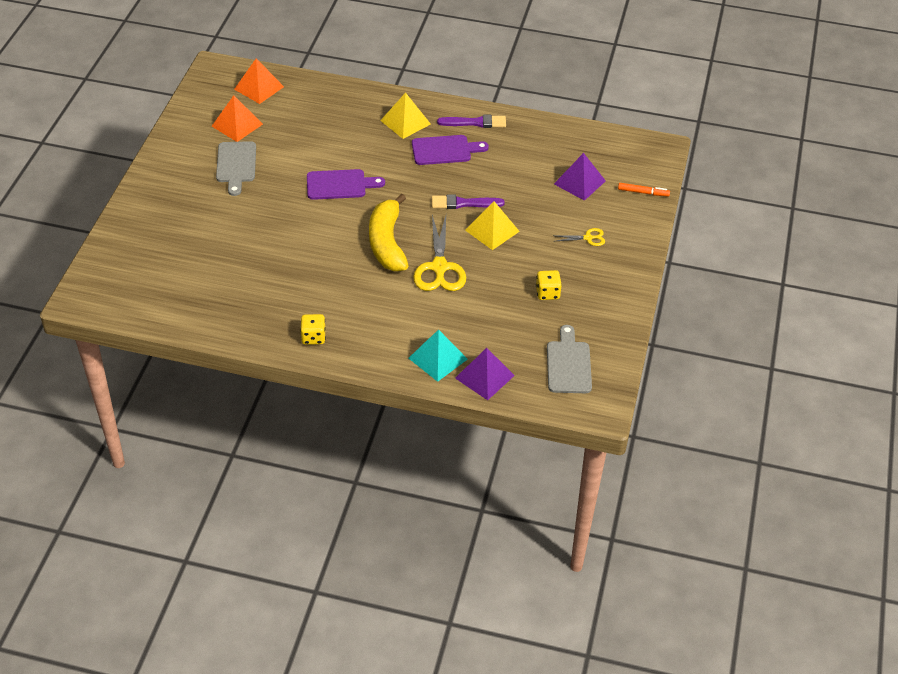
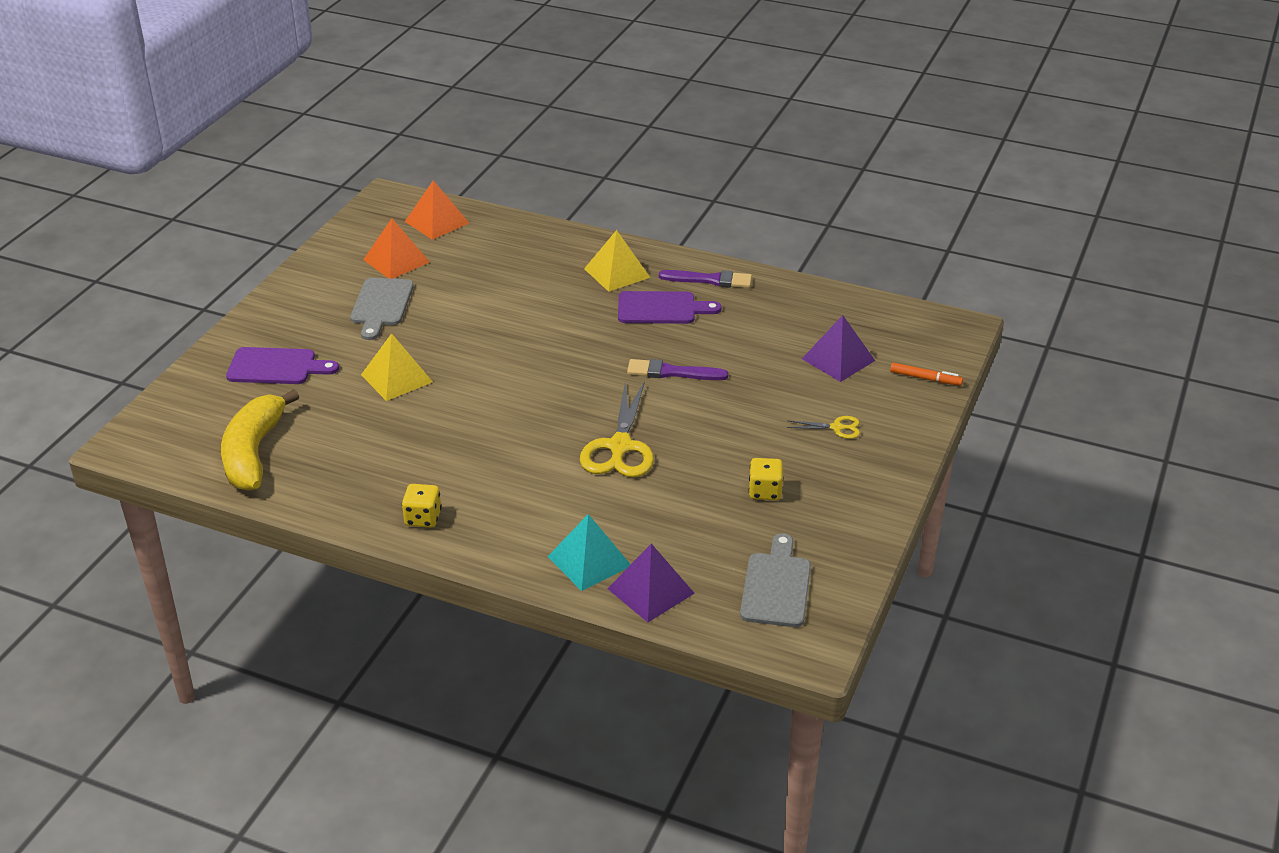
camera: 10 degrees right, 10 degrees down
purple cutting board [307,169,385,200] -> purple cutting board moved to [226,347,339,384]
yellow banana [369,193,409,271] -> yellow banana moved to [221,389,299,491]
yellow pyramid [465,201,520,250] -> yellow pyramid moved to [361,333,433,401]

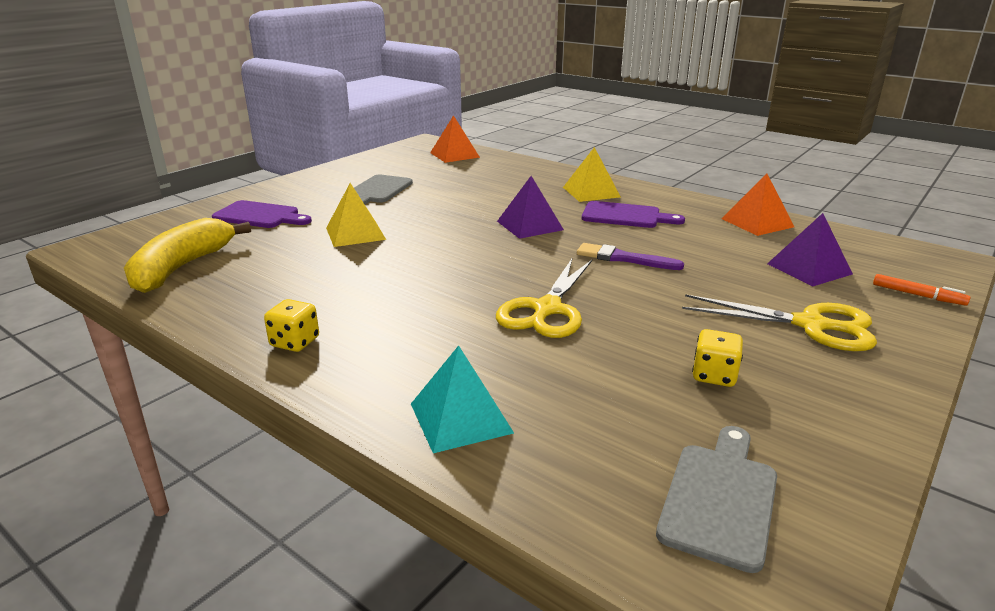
camera: 15 degrees right, 10 degrees down
orange pyramid [363,218,430,279] -> orange pyramid moved to [722,174,794,236]
purple pyramid [608,544,695,622] -> purple pyramid moved to [497,176,564,239]
purple brush [659,270,752,288] -> none
yellow scissors [787,416,860,439] -> yellow scissors [682,294,877,351], size x2.07

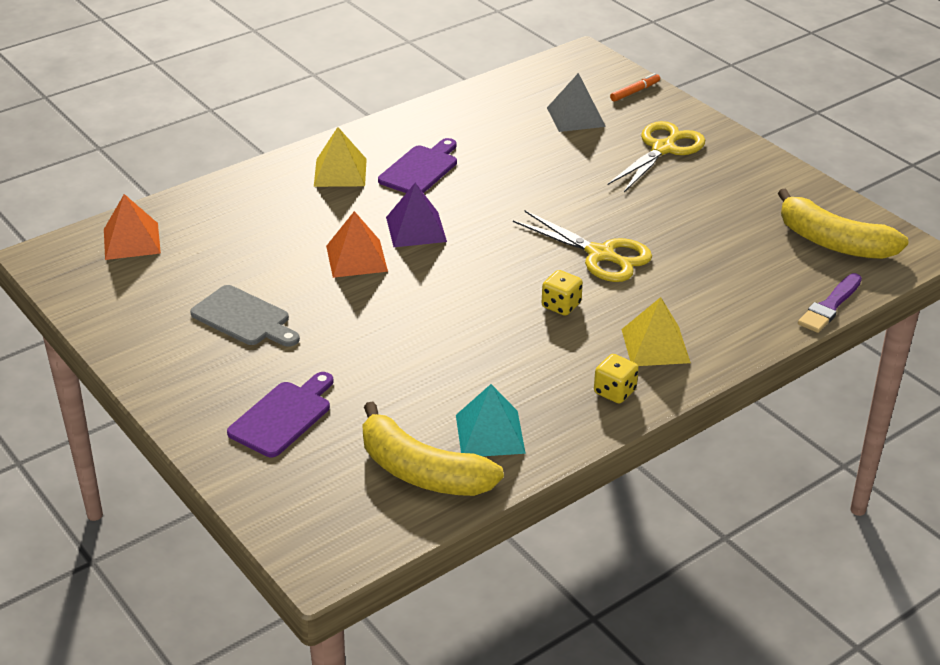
camera: 75 degrees left, 10 degrees up
yellow pyramid [326,183,386,247] -> yellow pyramid moved to [621,297,691,366]
turquoise pyramid [411,345,514,453] -> turquoise pyramid moved to [456,384,526,456]
purple brush [577,243,684,270] -> purple brush moved to [798,273,862,333]
grey cutting board [656,426,777,573] -> yellow banana [778,188,909,259]
yellow dice [692,329,743,387] -> yellow dice moved to [542,270,583,316]
orange pyramid [722,174,794,236] -> orange pyramid moved to [326,211,388,278]
purple pyramid [767,213,853,286] -> grey pyramid [547,73,606,132]

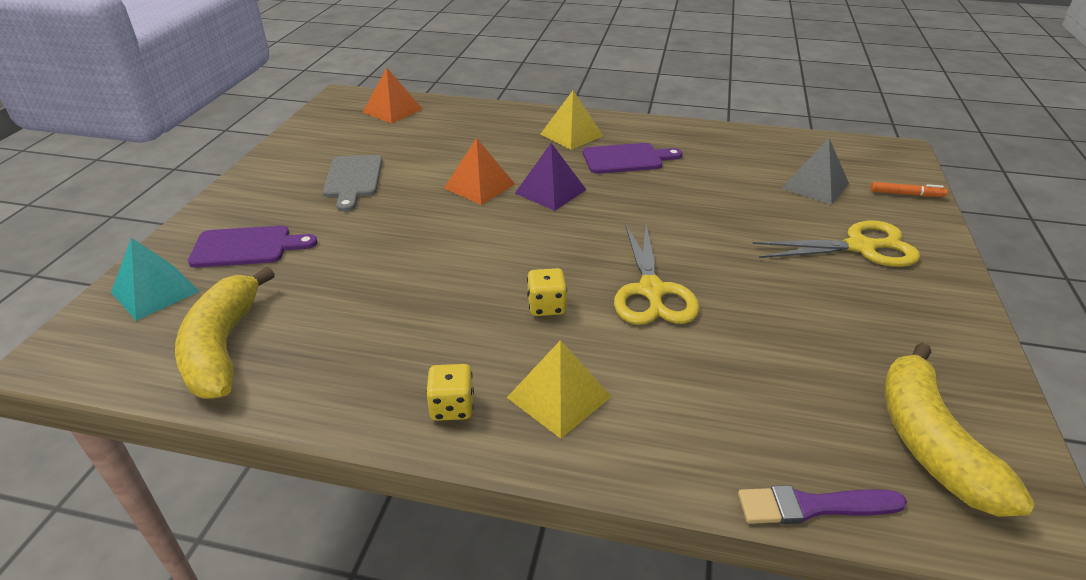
camera: 50 degrees right, 0 degrees up
turquoise pyramid [456,384,526,456] -> turquoise pyramid moved to [111,238,200,321]

